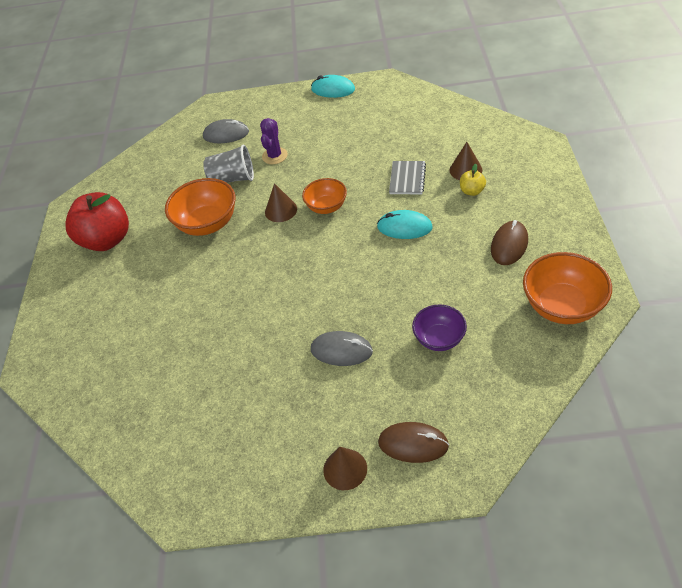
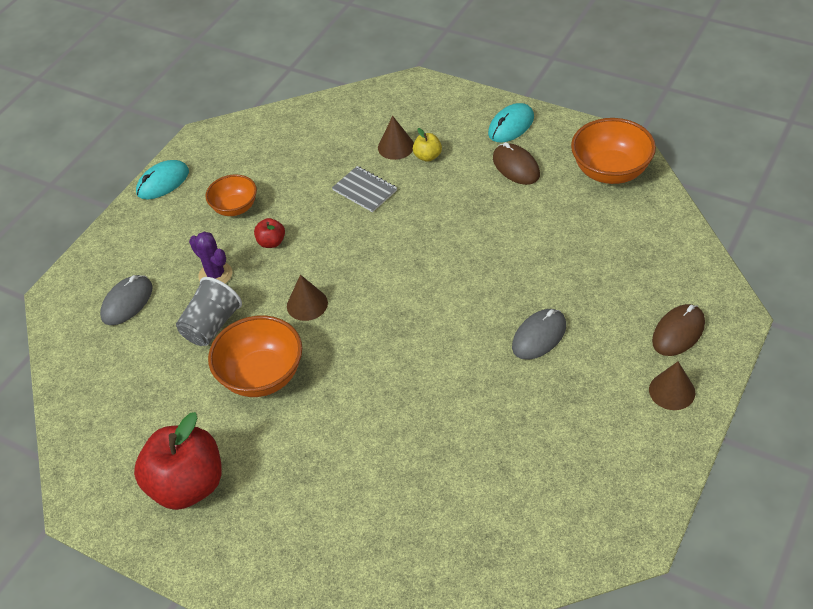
camera: 60 degrees left, 0 degrees up
orange bowl [302,178,347,214] -> orange bowl moved to [206,174,257,216]
turquoise mouse [377,210,433,239] -> turquoise mouse moved to [488,103,534,142]
purple bowl [412,304,467,351] -> none
none -> red apple [254,218,285,248]

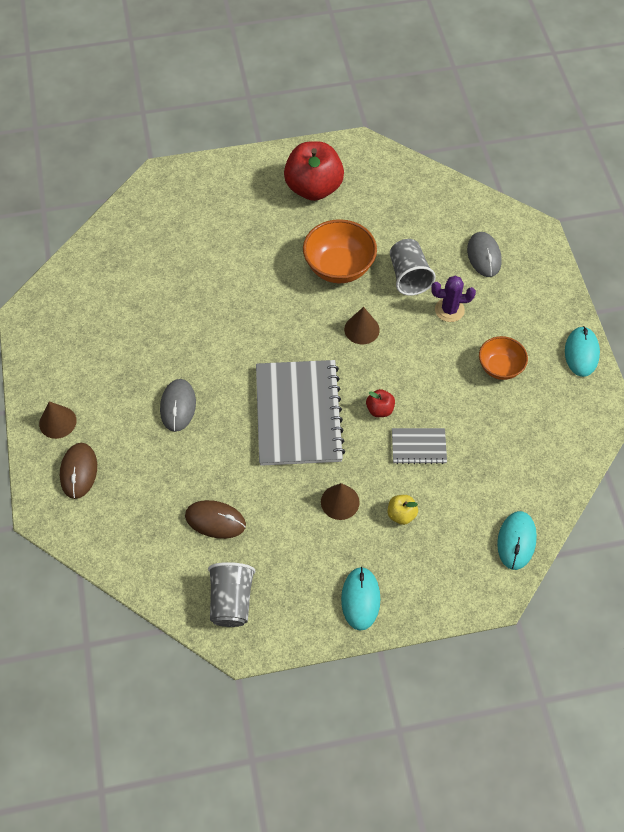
camera: 135 degrees right, 10 degrees up
red apple [254,218,285,248] -> red apple moved to [366,389,395,417]
brown cone [378,116,414,160] -> brown cone moved to [321,483,360,520]
brown mouse [493,142,540,185] -> brown mouse moved to [185,500,246,539]
orange bowl [571,118,656,184] -> grey cup [208,562,256,627]
none -> grey notebook [256,360,345,466]
none -> turquoise mouse [497,511,537,570]

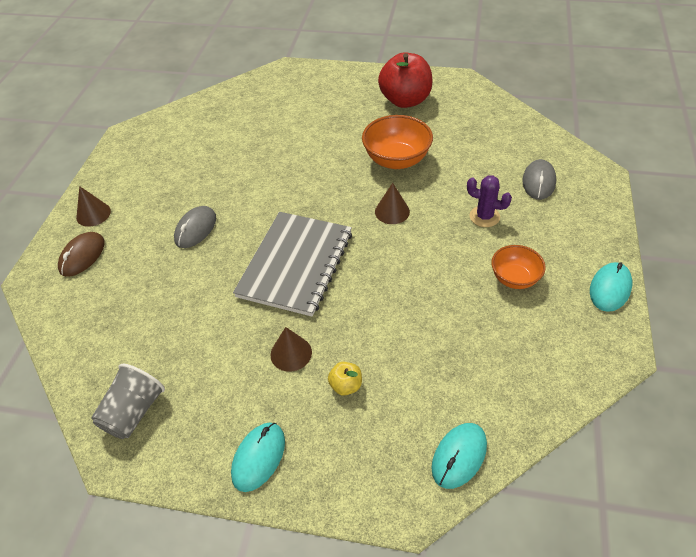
camera: 25 degrees right, 10 degrees down
brown mouse [185,500,246,539] -> none
red apple [366,389,395,417] -> none
grey cup [390,239,436,296] -> none
grey notebook [392,428,447,464] -> none

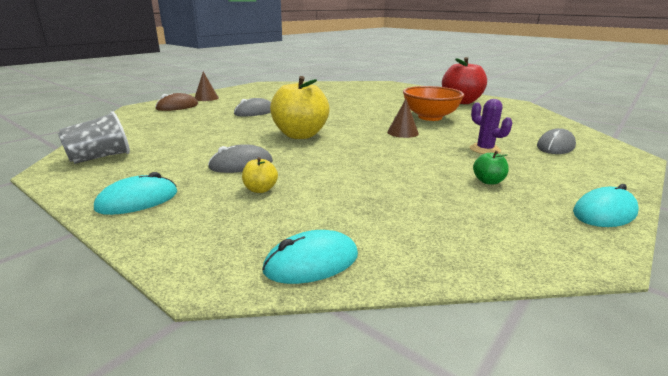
camera: 25 degrees right, 25 degrees down
grey notebook [233,212,352,317] -> yellow apple [270,76,330,139]
brown cone [270,327,312,372] -> grey mouse [208,144,273,173]
orange bowl [491,245,546,289] -> green apple [473,151,509,185]

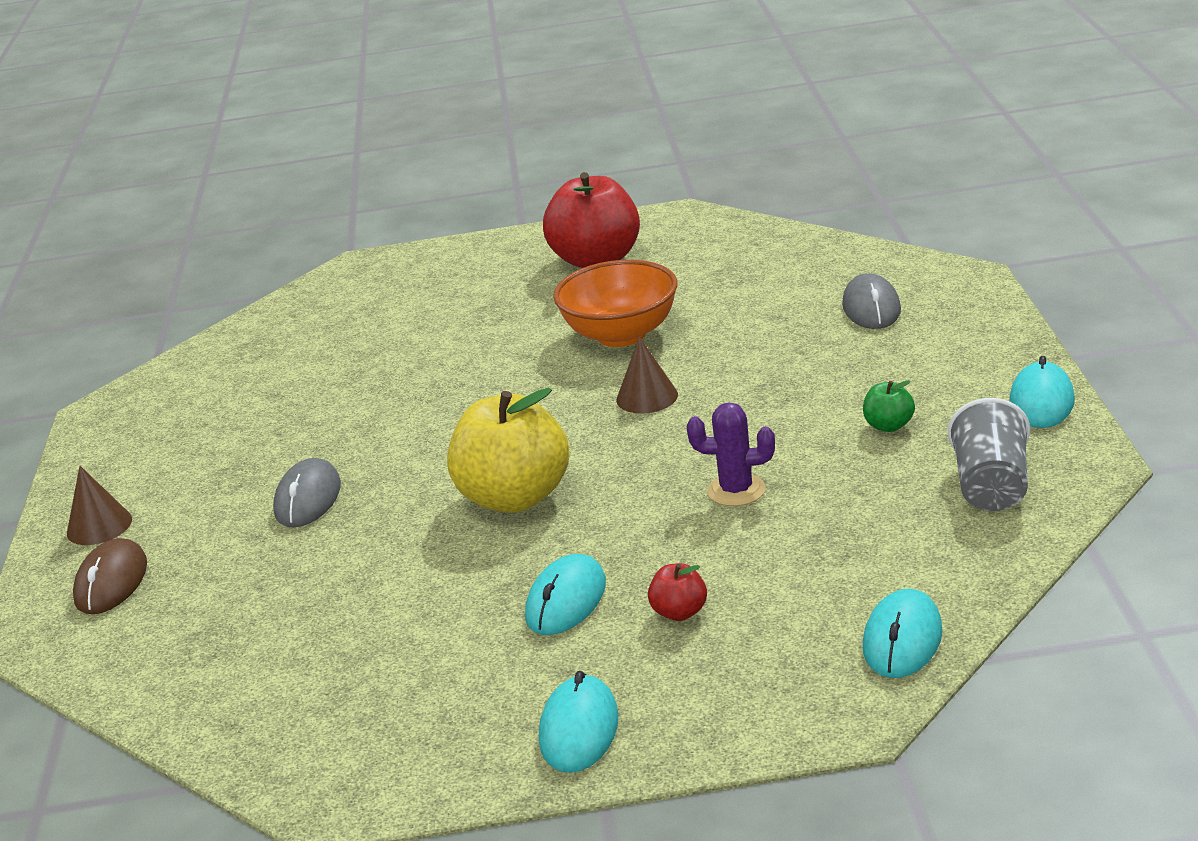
camera: 40 degrees left, 5 degrees up
grey cup [58,111,130,164] -> grey cup moved to [948,398,1030,511]
grey mouse [208,144,273,173] -> turquoise mouse [525,554,606,635]
yellow apple [242,157,278,193] -> red apple [648,563,707,621]
purple cactus [470,99,512,154] -> purple cactus moved to [687,402,775,506]

